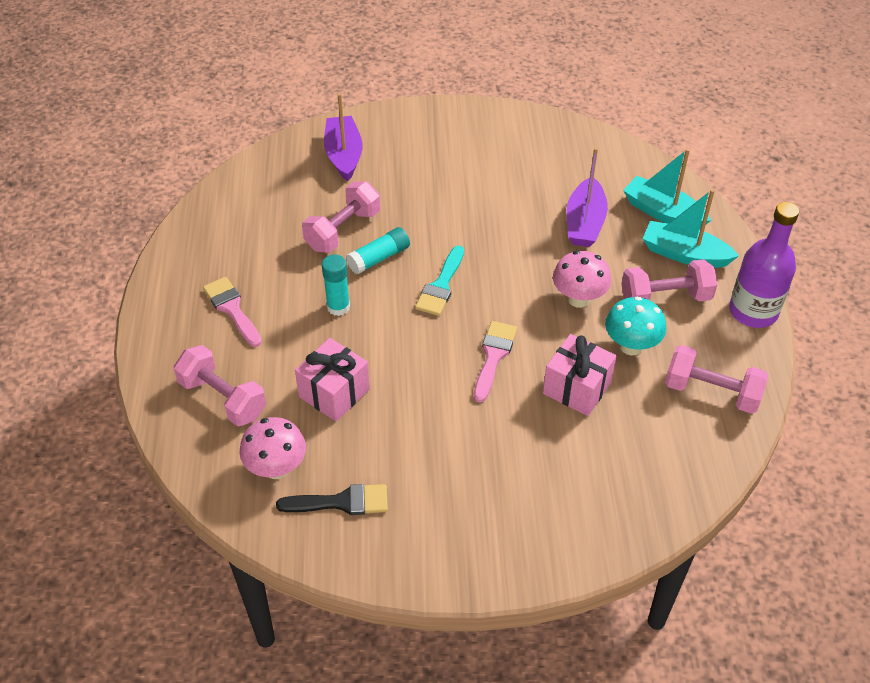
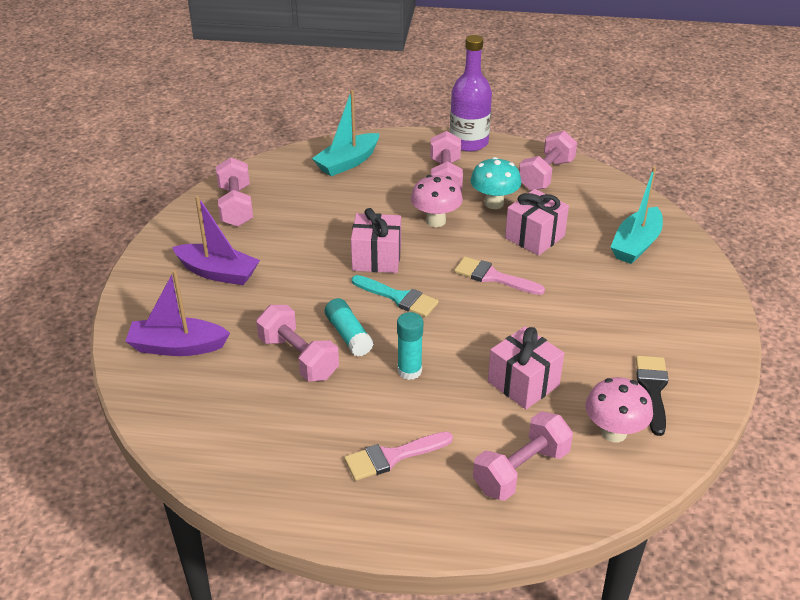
camera: 80 degrees left, 10 degrees down
purple boat [566,147,608,247] -> purple boat moved to [172,196,260,285]
turquoise boat [643,189,739,268] -> turquoise boat moved to [610,166,663,264]
none -> pink dumbbell [216,157,253,227]
none -> pink gift [351,208,401,273]

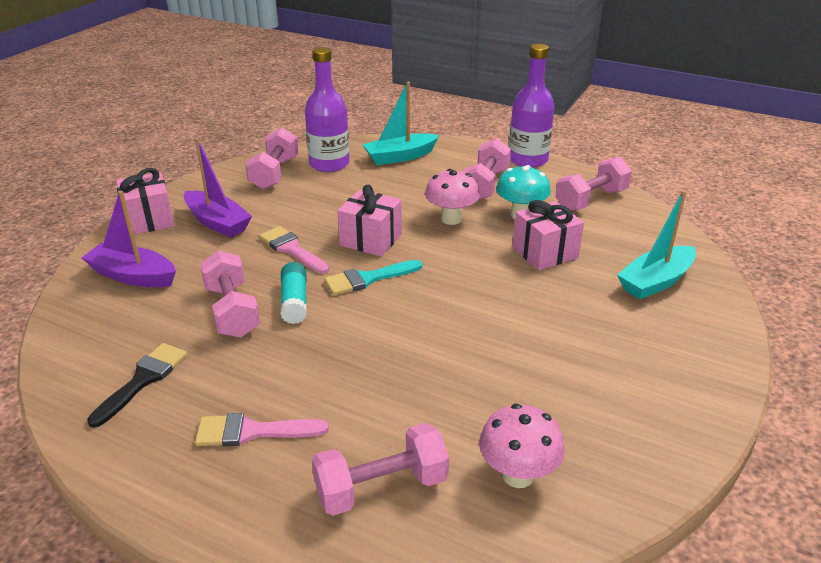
camera: 20 degrees right, 5 degrees down
turquoise brush [352,275,439,317] -> turquoise brush turned 105 degrees clockwise [324,260,422,295]
turquoise glue stick [397,312,423,380] -> none
pink brush [454,256,545,295] -> pink brush moved to [259,226,329,274]
pink gift [488,327,564,409] -> pink gift moved to [116,168,174,235]
black brush [636,356,668,436] -> black brush moved to [87,343,188,428]
none -> purple bottle [305,47,350,172]

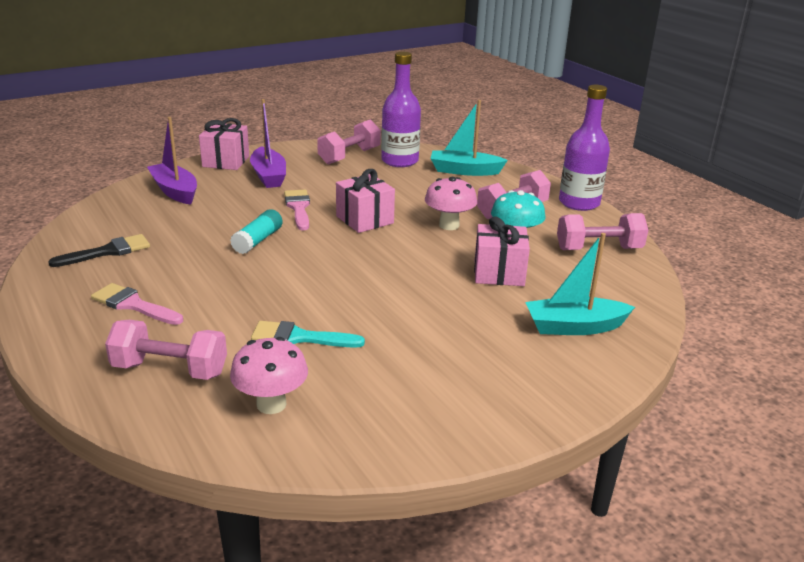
camera: 30 degrees right, 5 degrees down
pink dumbbell [200,250,260,338] -> none
turquoise brush [324,260,422,295] -> turquoise brush moved to [251,321,365,348]

